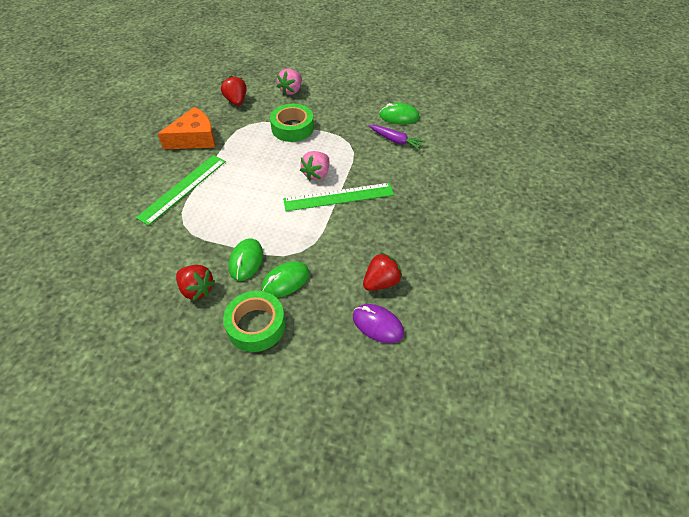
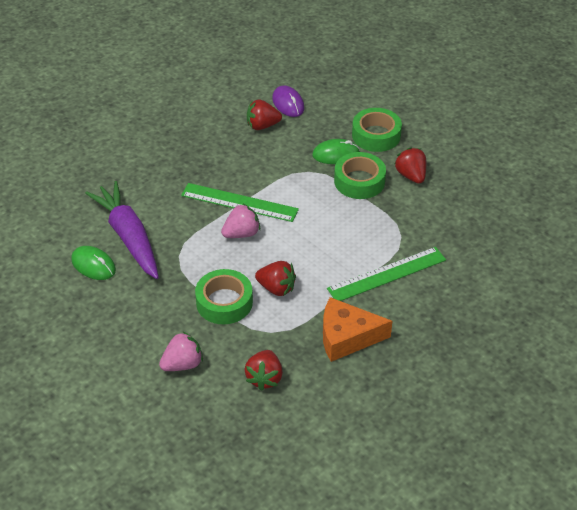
camera: 150 degrees left, 5 degrees down
green mouse [229,238,263,281] -> green tape [334,152,386,199]
purple carrot [369,125,426,150] -> purple carrot [85,181,159,279], size x1.92
none -> red strawberry [255,261,296,296]

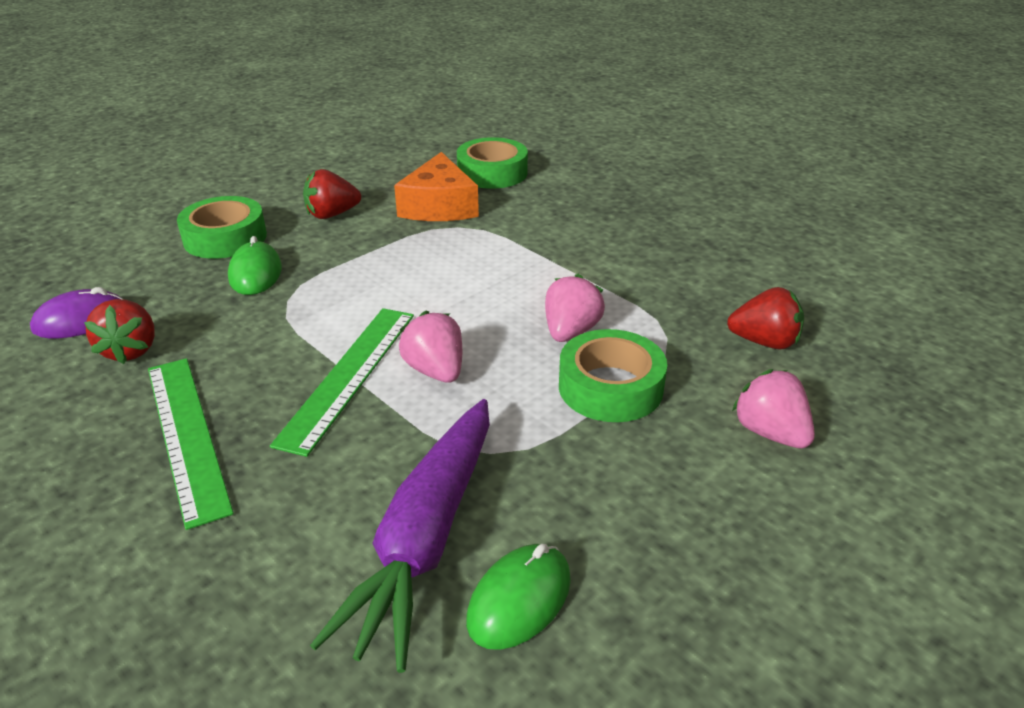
camera: 90 degrees left, 10 degrees down
purple carrot [85,181,159,279] -> purple carrot turned 45 degrees counterclockwise [310,399,490,673]
red strawberry [255,261,296,296] -> pink strawberry [545,274,605,342]
orange cheese [323,297,392,362] -> orange cheese moved to [394,152,479,221]
green ruler [327,247,446,301] -> green ruler moved to [148,358,234,530]
green tape [334,152,386,199] -> green tape moved to [457,137,528,189]

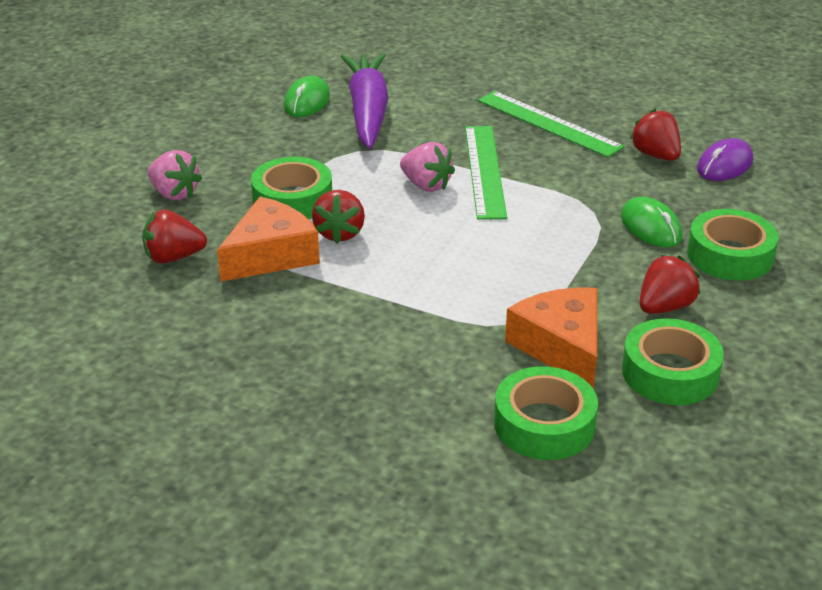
camera: 160 degrees right, 0 degrees up
pink strawberry [545,274,605,342] -> red strawberry [312,190,365,244]
none -> orange cheese [217,197,320,282]
none -> green tape [622,318,724,405]

